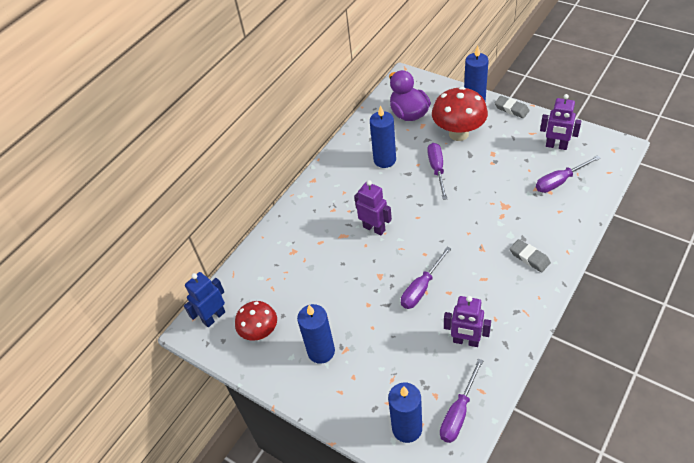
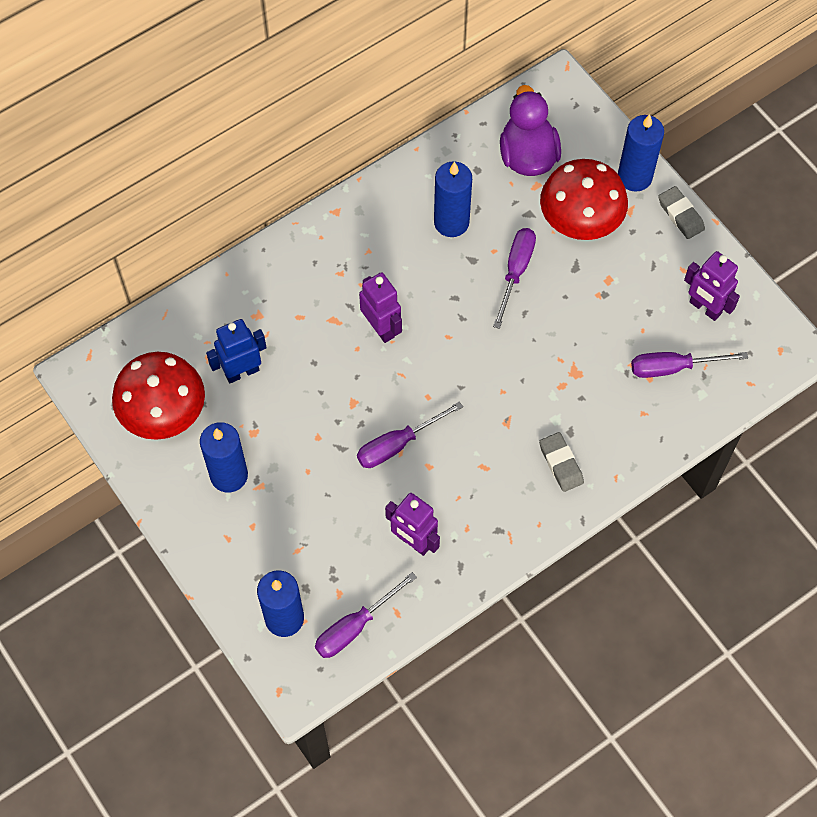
camera: 15 degrees right, 15 degrees up
blue robot [184,272,225,327] -> blue robot moved to [206,319,266,383]
red mushroom [235,301,277,341] -> red mushroom [112,352,205,440], size x1.55

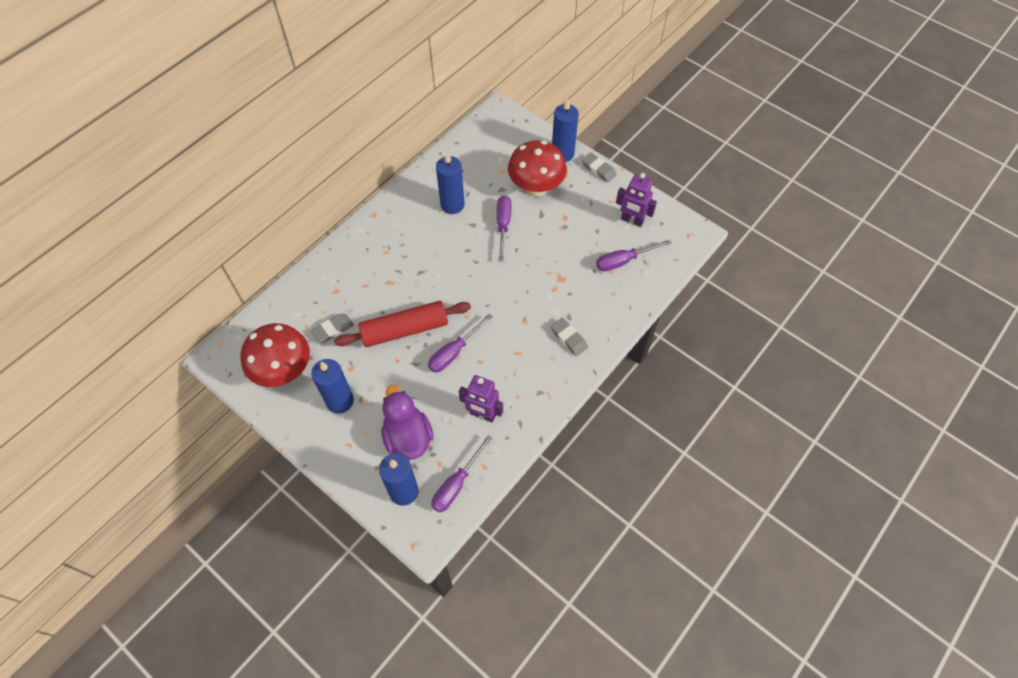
camera: 15 degrees left, 5 degrees down
blue robot [206,319,266,383] -> grey eraser [311,314,354,343]
purple robot [359,272,402,343] -> none
purple duck [500,85,561,176] -> purple duck moved to [381,385,434,460]
none -> red rolling pin [334,301,471,347]

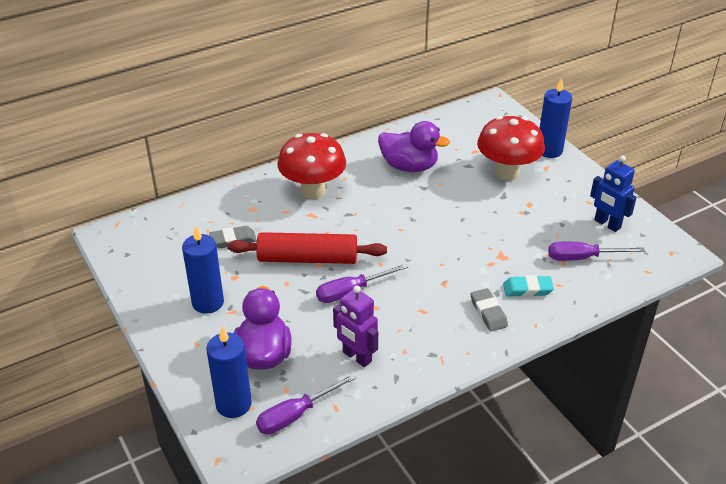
camera: 20 degrees right, 20 degrees down
red mushroom [241,323,310,387] -> red mushroom moved to [278,133,346,199]
blue candle [436,152,465,214] -> purple duck [378,121,450,172]
purple screwdriver [497,196,511,262] -> none
grey eraser [582,152,617,183] -> none
purple robot [616,173,657,227] -> blue robot [590,156,637,232]
none -> turquoise eraser [503,275,554,297]

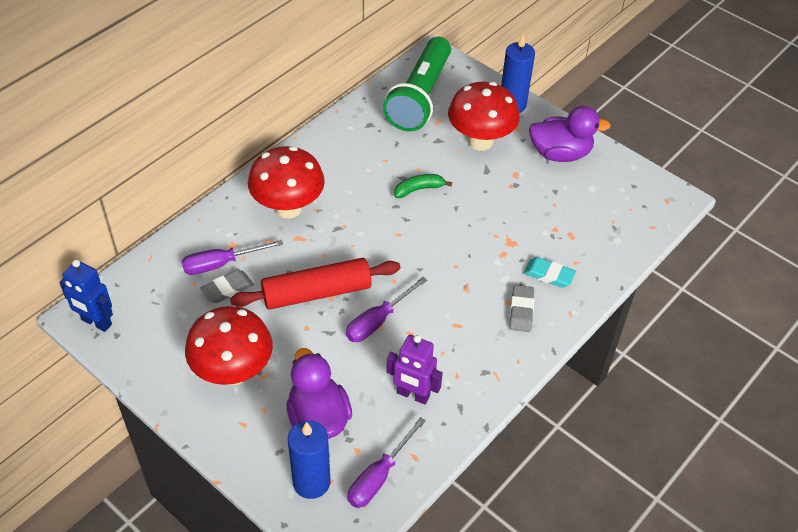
camera: 20 degrees left, 10 degrees up
blue candle [182,226,224,314] -> red mushroom [185,306,273,386]
purple duck [378,121,450,172] -> purple duck moved to [529,106,611,162]
grey eraser [471,288,508,331] -> grey eraser turned 45 degrees clockwise [509,285,534,332]
turquoise eraser [503,275,554,297] -> turquoise eraser turned 45 degrees clockwise [524,257,576,288]
purple screwdriver [548,242,645,261] -> purple screwdriver moved to [182,240,283,275]
blue robot [590,156,637,232] -> blue robot moved to [59,260,113,332]
none -> green flashlight [383,37,451,131]
none -> green banana [394,174,452,198]

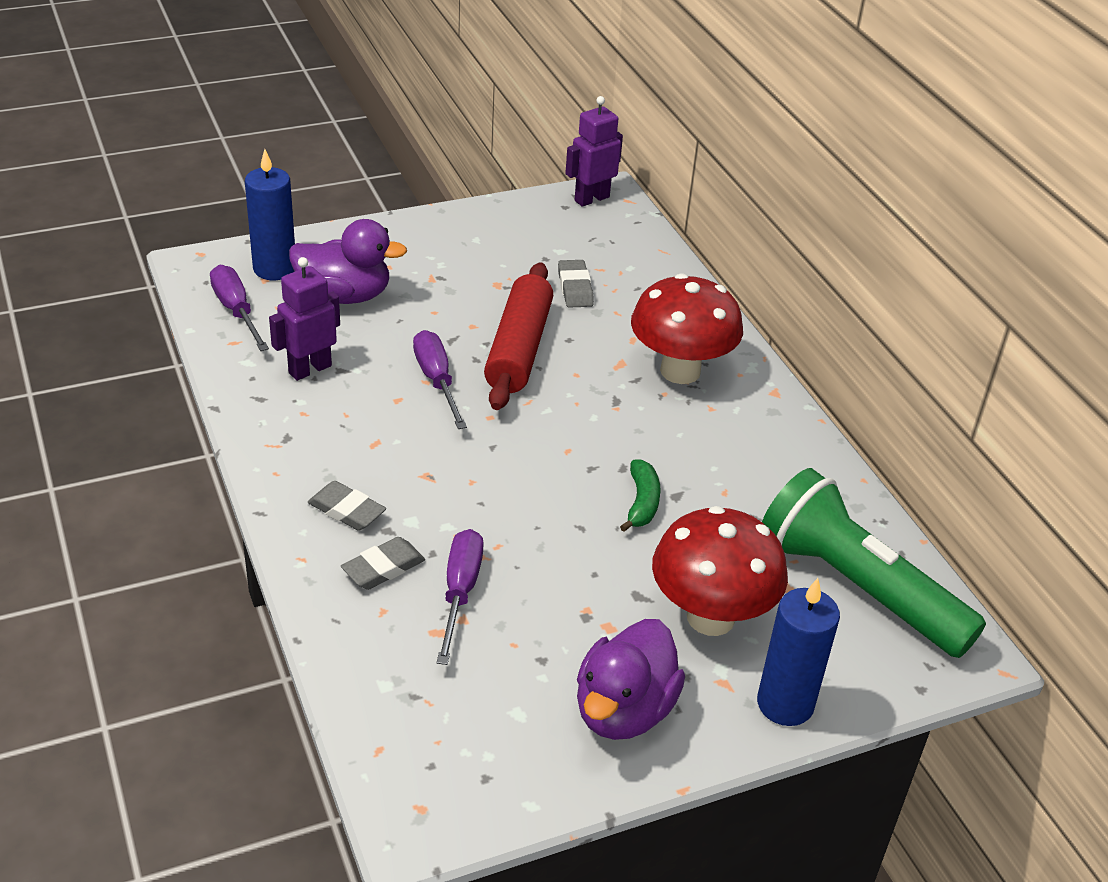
camera: 115 degrees right, 10 degrees down
blue robot [59,260,113,332] -> purple robot [565,96,623,207]
purple screwdriver [182,240,283,275] -> purple screwdriver moved to [437,529,484,665]
red mushroom [185,306,273,386] -> none
turquoise eraser [524,257,576,288] -> grey eraser [341,537,425,590]

